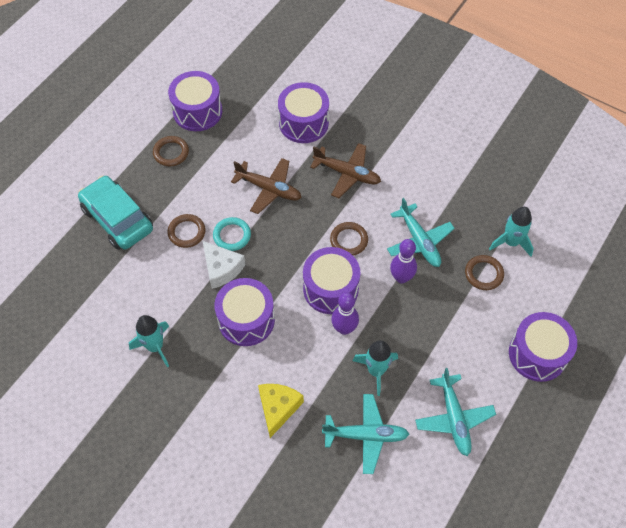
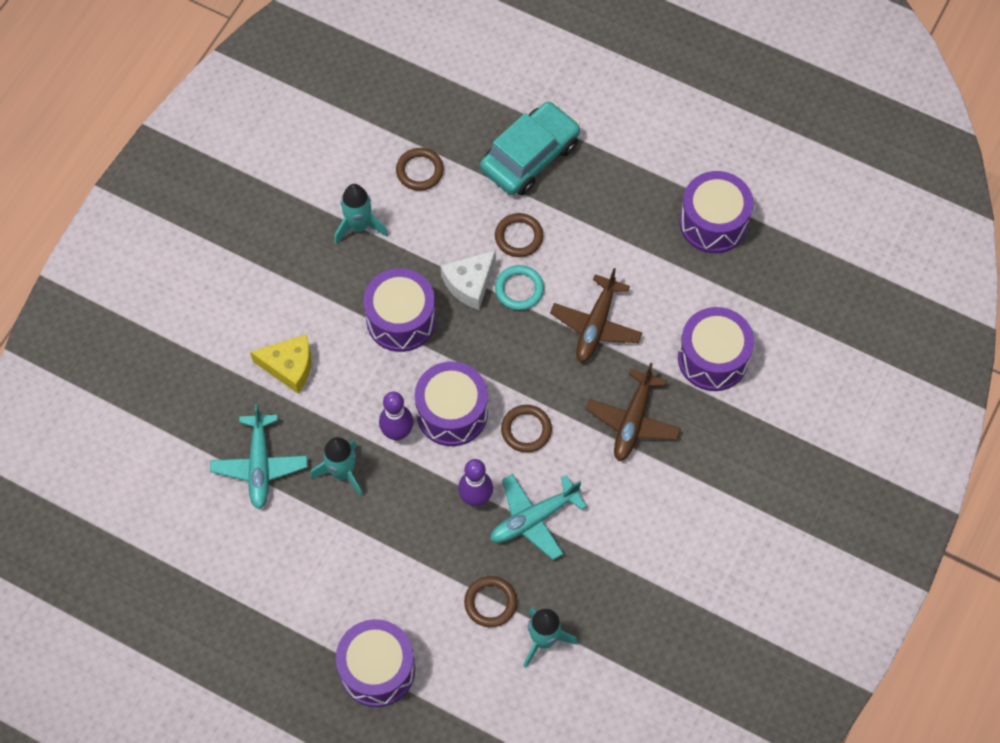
camera: 85 degrees right, 5 degrees up
brown ring [153,136,189,166] -> brown ring moved to [396,148,444,191]
turquoise plane [415,368,496,456] -> none

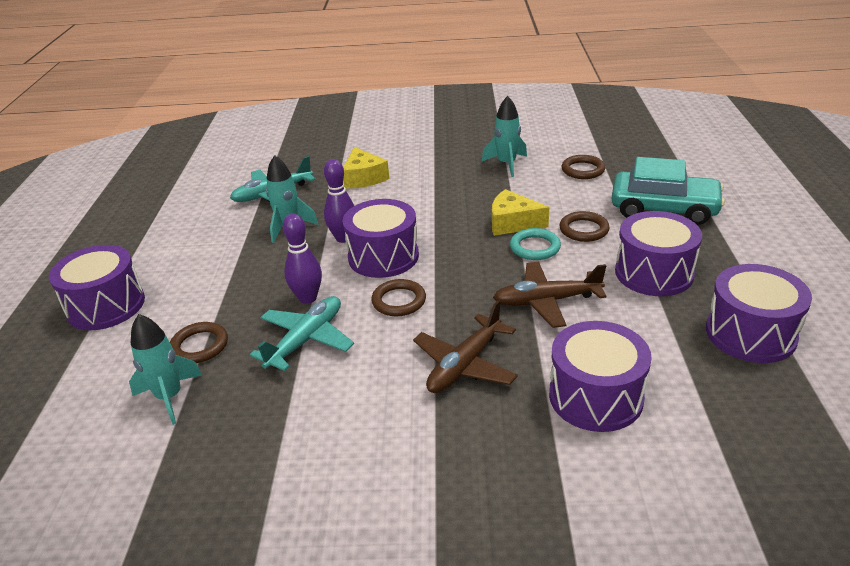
camera: 65 degrees right, 30 degrees down
purple drum [363,268,436,352] -> purple drum moved to [615,211,702,296]
white cheese [440,250,496,310] -> yellow cheese [492,189,549,236]
turquoise plane [490,474,587,560] -> turquoise plane turned 90 degrees clockwise [250,296,354,371]
brown plane [586,363,681,461] -> brown plane turned 45 degrees counterclockwise [413,300,518,393]

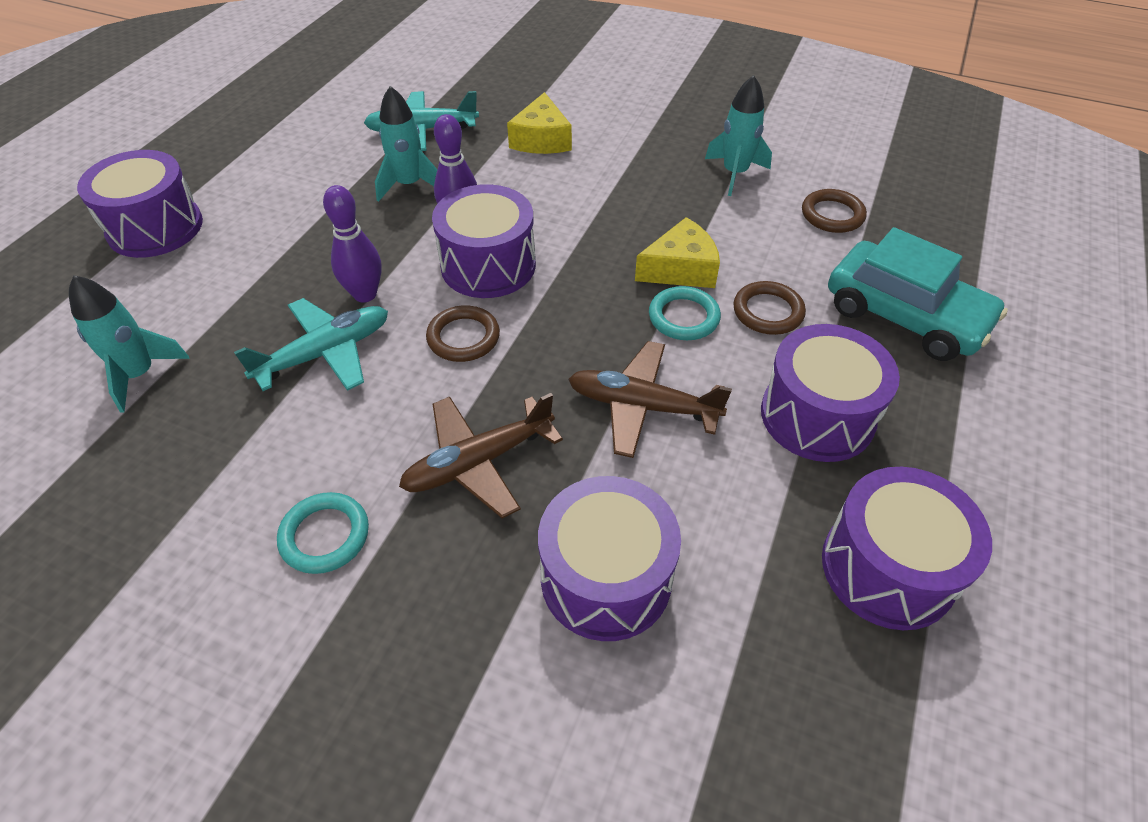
camera: 20 degrees right, 15 degrees up
brown ring [170,322,228,363] -> none
yellow cheese [492,189,549,236] -> yellow cheese turned 120 degrees clockwise [635,217,720,288]
none -> turquoise ring [277,492,369,574]

